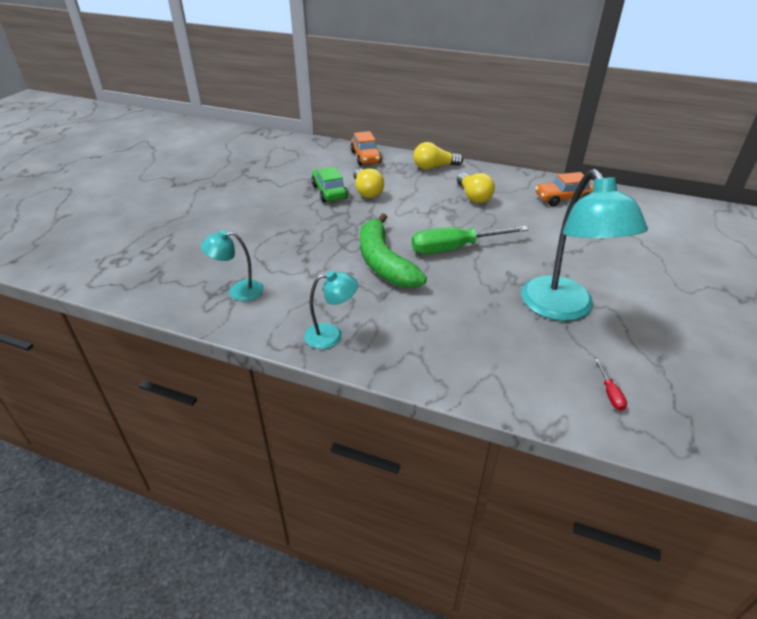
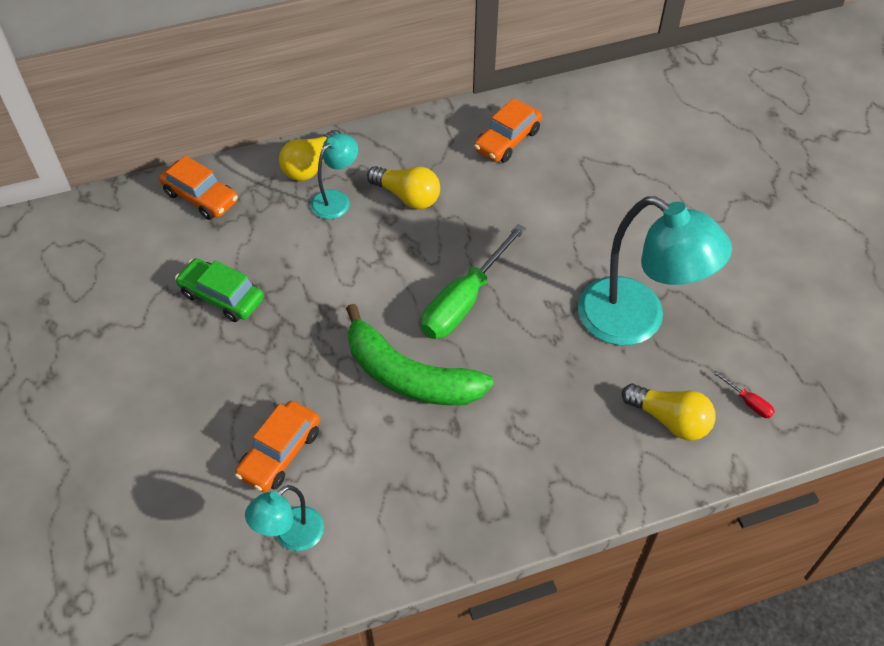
camera: 40 degrees left, 15 degrees up
turquoise lamp [304,271,358,349] -> turquoise lamp moved to [311,133,358,219]
yellow light bulb [353,168,384,198] -> yellow light bulb moved to [622,384,716,441]
none -> orange car [235,401,320,492]

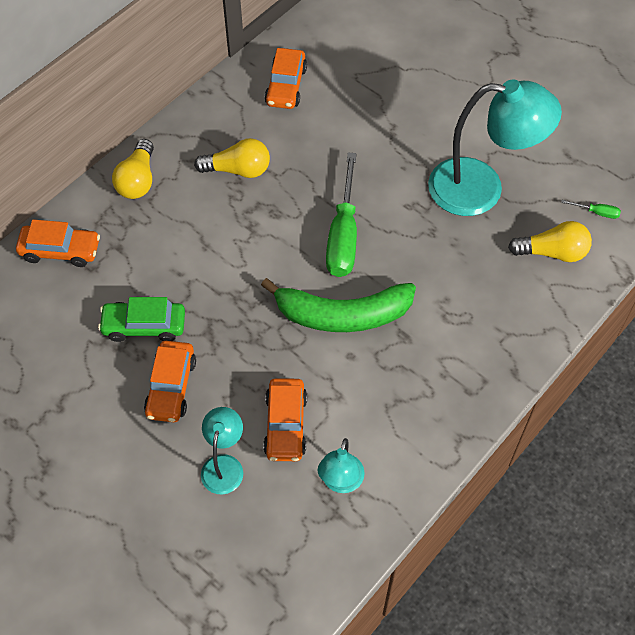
camera: 30 degrees left, 5 degrees up
turquoise lamp [311,133,358,219] -> turquoise lamp moved to [201,407,243,494]
red screwdriver [713,370,775,418] -> green screwdriver [561,200,621,219]
none -> orange car [144,341,196,422]

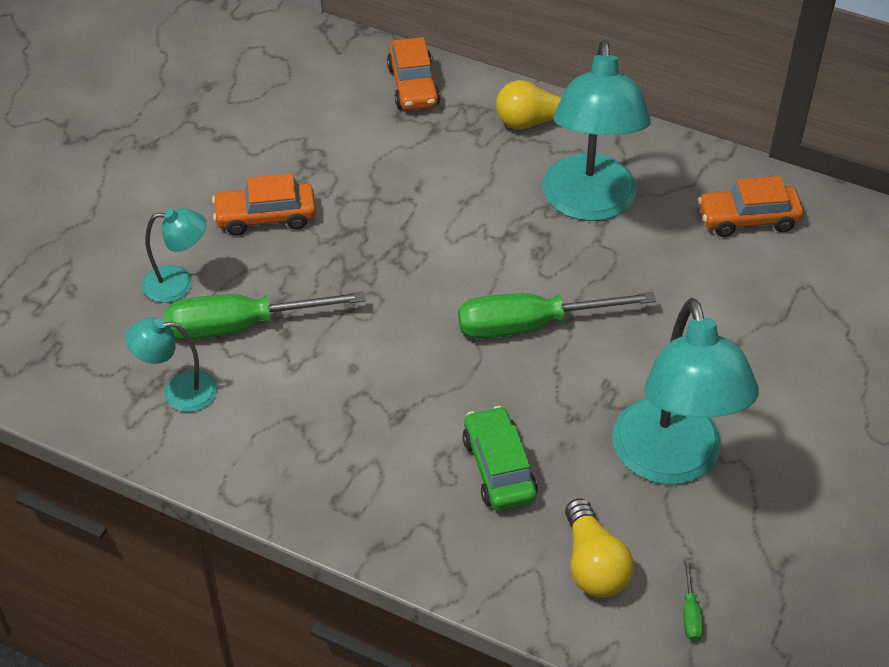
camera: 75 degrees right, 10 degrees down
green car [98,297,185,342] -> green car moved to [462,406,538,511]
yellow light bulb [194,138,270,178] -> turquoise lamp [542,40,651,221]
green banana [261,278,416,332] -> none
orange car [263,378,307,461] -> green screwdriver [164,291,366,340]

